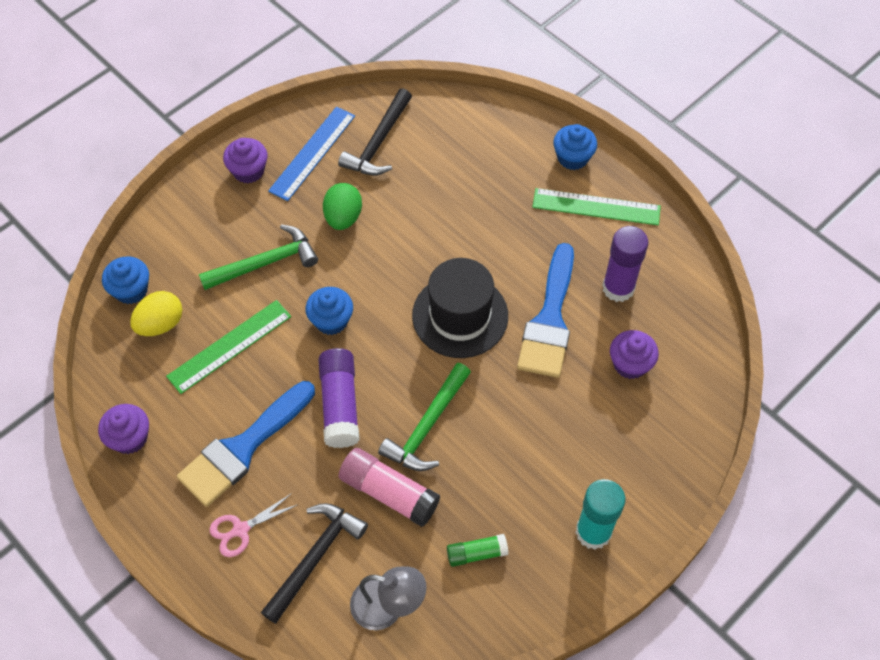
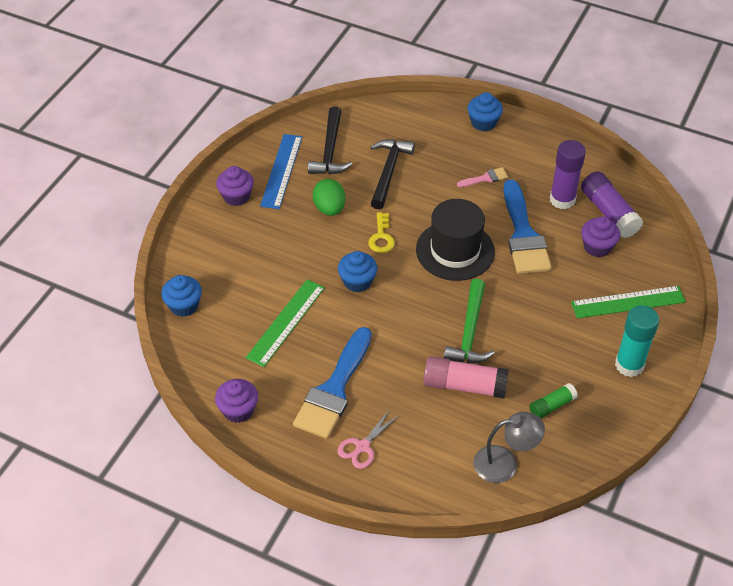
camera: 20 degrees left, 10 degrees down
yellow egg [130,291,182,336] -> none
green hammer [199,224,318,290] -> none
black hammer [261,503,368,624] -> black hammer moved to [371,139,415,209]
purple glue stick [318,348,360,448] -> purple glue stick moved to [581,171,643,238]
green ruler [532,188,661,225] -> green ruler moved to [571,286,686,318]
none -> yellow key [368,212,395,253]
none -> pink brush [457,167,508,187]

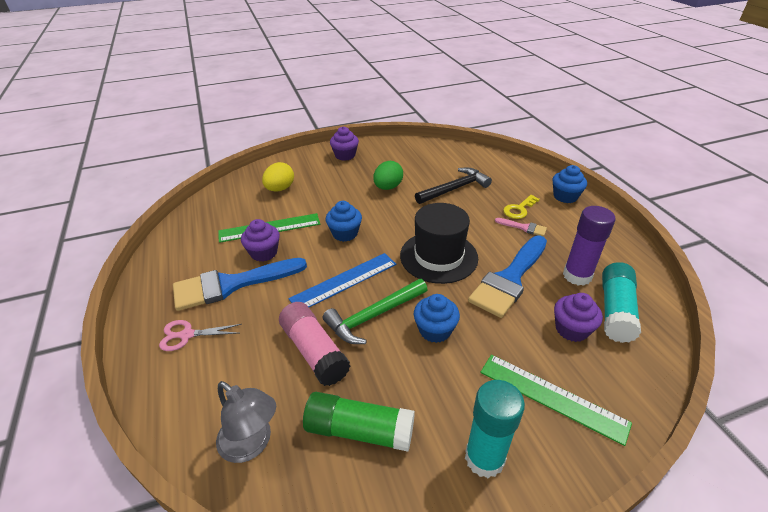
camera: 45 degrees right, 10 degrees down
blue cupcake [161,275,202,317] -> blue cupcake moved to [414,294,460,343]
purple cupcake [215,379,258,423] -> purple cupcake moved to [241,219,280,262]
blue ruler [260,134,302,209] -> blue ruler moved to [289,253,396,307]
black hammer [308,106,352,174] -> none
yellow key [368,212,395,253] -> yellow key moved to [503,195,540,219]
green glue stick [529,383,578,418] -> green glue stick [303,392,415,452], size x1.72
purple glue stick [581,171,643,238] -> turquoise glue stick [602,262,641,343]
none -> yellow egg [262,162,294,192]

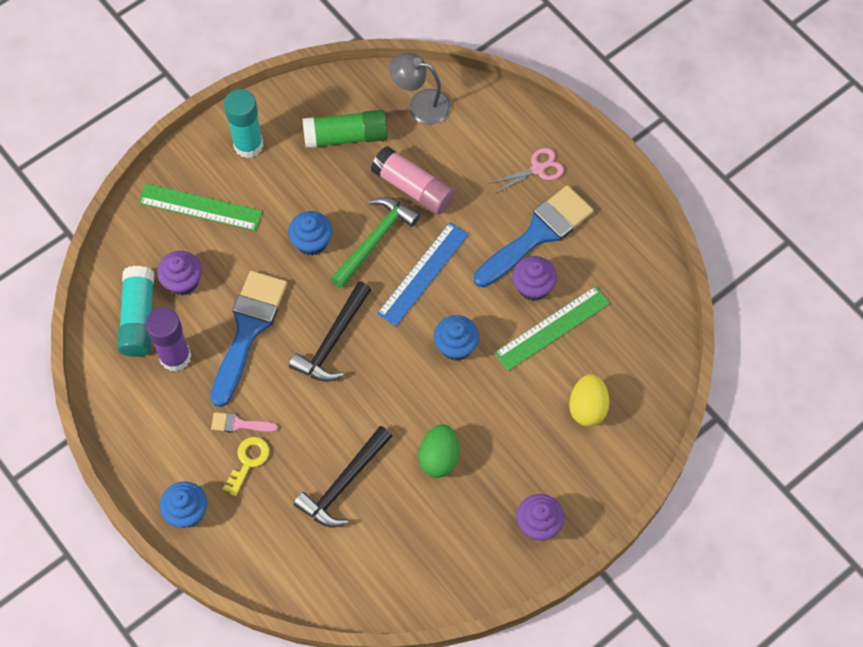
camera: 160 degrees right, 25 degrees up
black hat [400,203,478,284] -> black hammer [289,281,371,382]

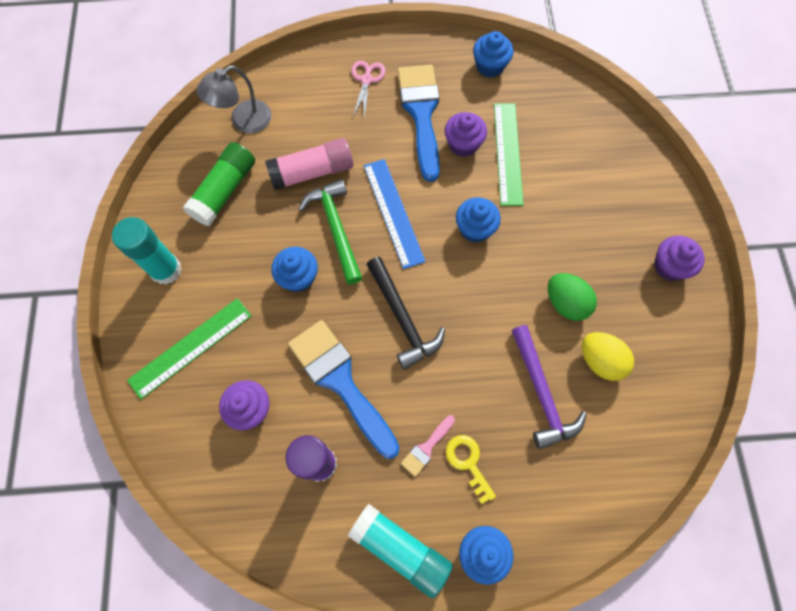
camera: 55 degrees left, 5 degrees up
turquoise glue stick [117,266,154,357] -> turquoise glue stick moved to [348,504,453,598]
black hammer [293,426,392,527] -> purple hammer [511,325,587,450]
yellow egg [569,374,610,427] -> yellow egg moved to [582,332,634,381]
none -> blue cupcake [473,31,513,78]

